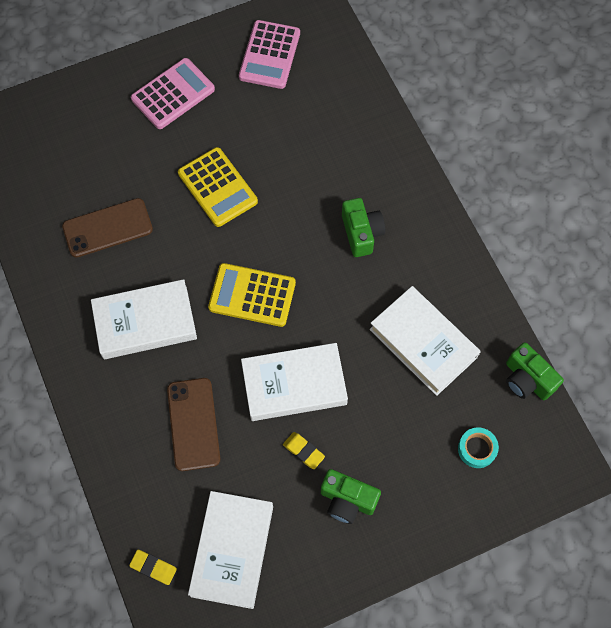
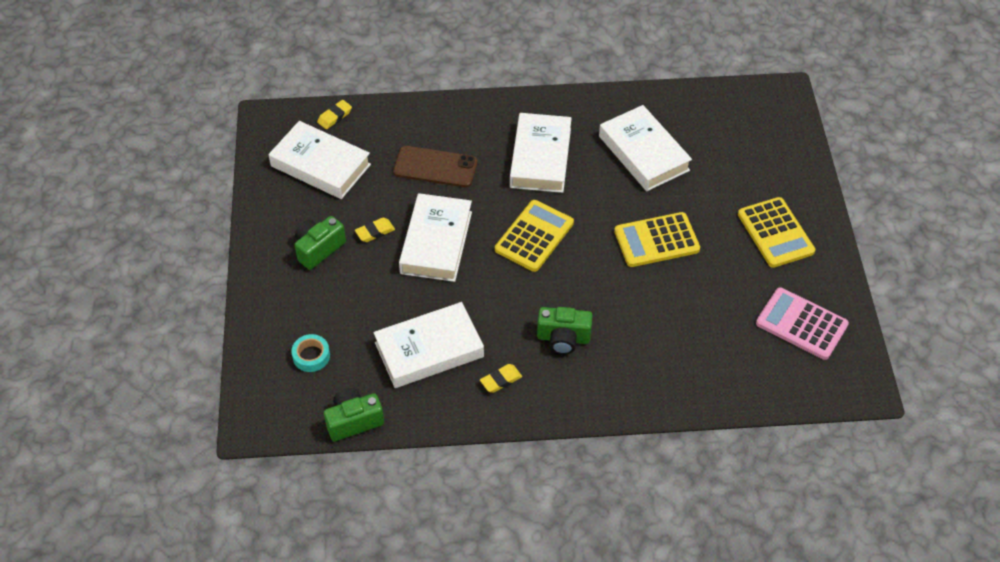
camera: 110 degrees right, 15 degrees down
brown phone [62,198,153,258] -> white book [599,105,692,191]
pink calculator [131,58,215,129] -> yellow calculator [738,197,815,268]
none -> yellow eraser [480,364,522,393]

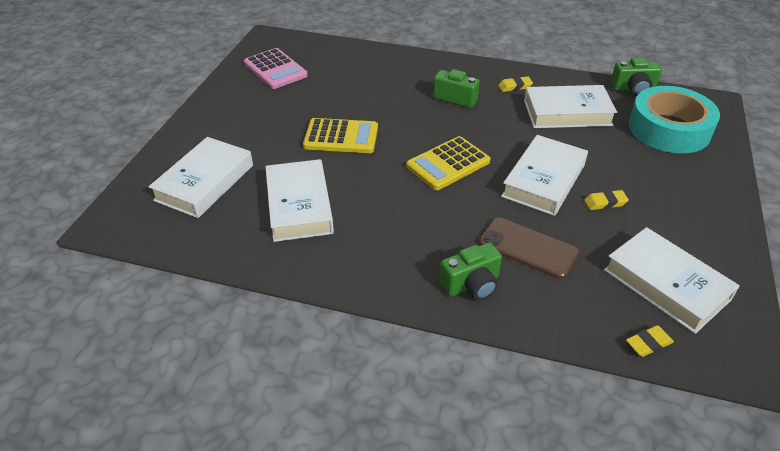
camera: 160 degrees left, 10 degrees down
turquoise tape [291,334,330,372] -> turquoise tape [629,86,720,153], size x2.49
green camera [295,216,346,270] -> green camera moved to [439,242,502,300]
white book [510,113,572,193] -> white book moved to [148,137,253,218]
yellow calculator [738,197,815,268] -> none

